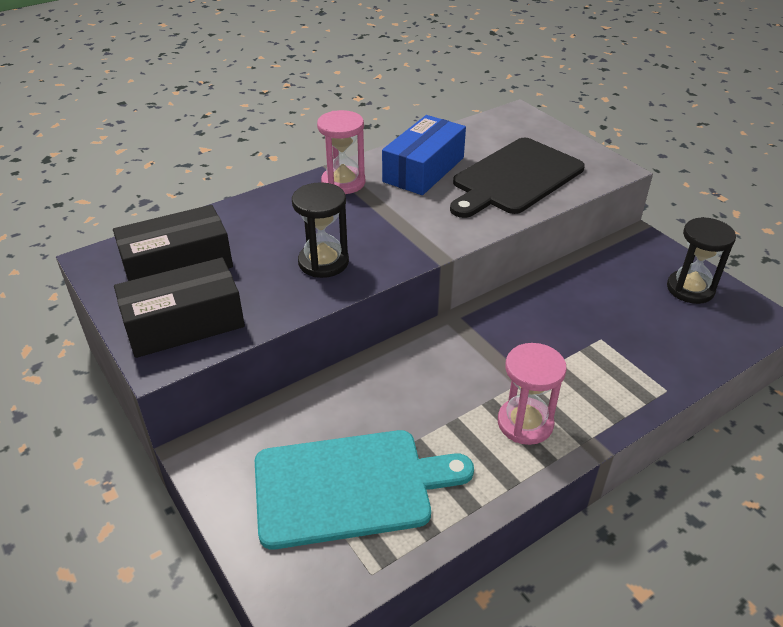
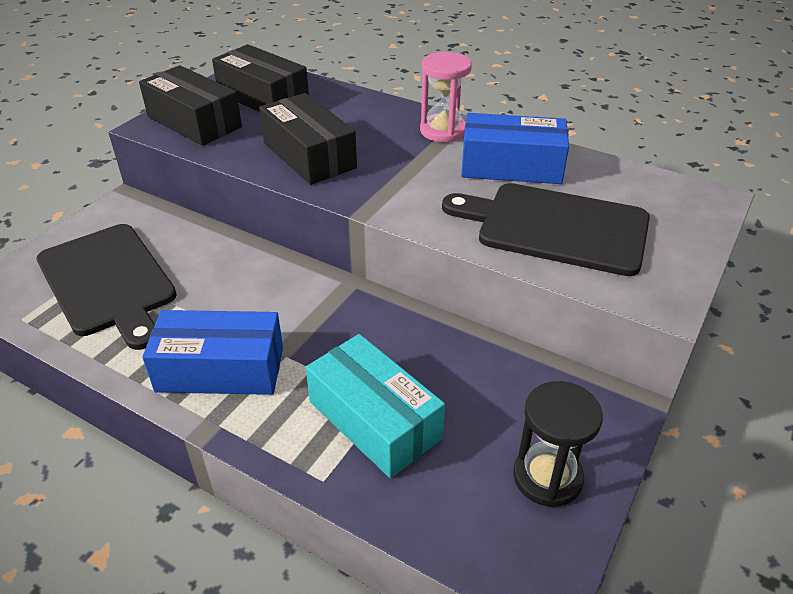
camera: 65 degrees right, 0 degrees up
turquoise cutting board [255,430,474,550] -> black cutting board [36,224,177,350]
black hourglass [292,182,349,278] -> black box [259,93,357,185]
pink hourglass [498,343,567,445] -> blue box [142,310,283,395]
none -> turquoise box [306,334,445,478]

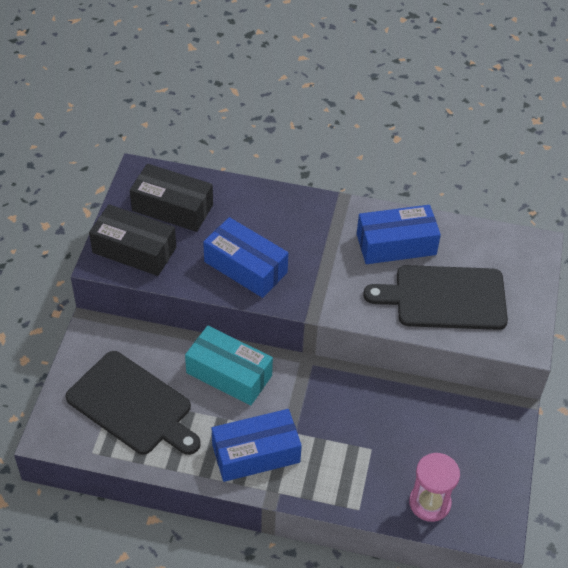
camera: 20 degrees left, 10 degrees up
black box [259,93,357,185] -> blue box [203,217,288,298]
turquoise box [306,334,445,478] -> turquoise box moved to [185,326,273,406]
pink hourglass [420,52,472,142] -> pink hourglass moved to [409,453,460,522]
black hourglass [513,381,603,507] -> none

